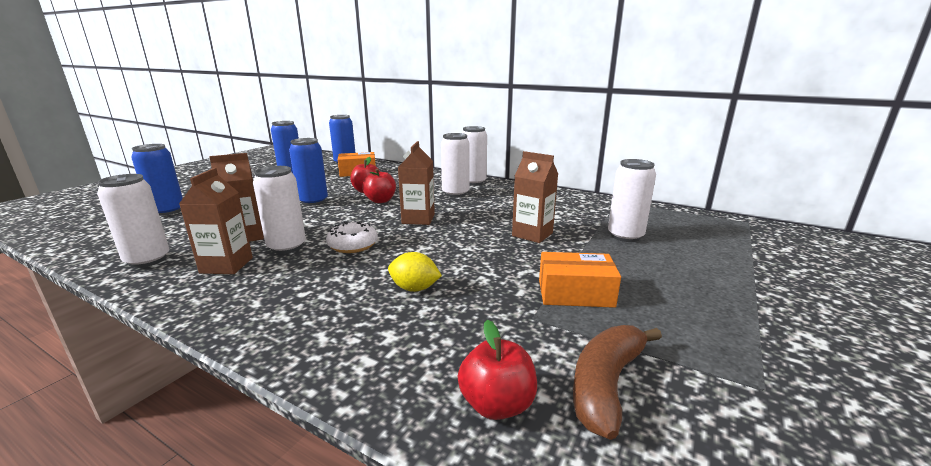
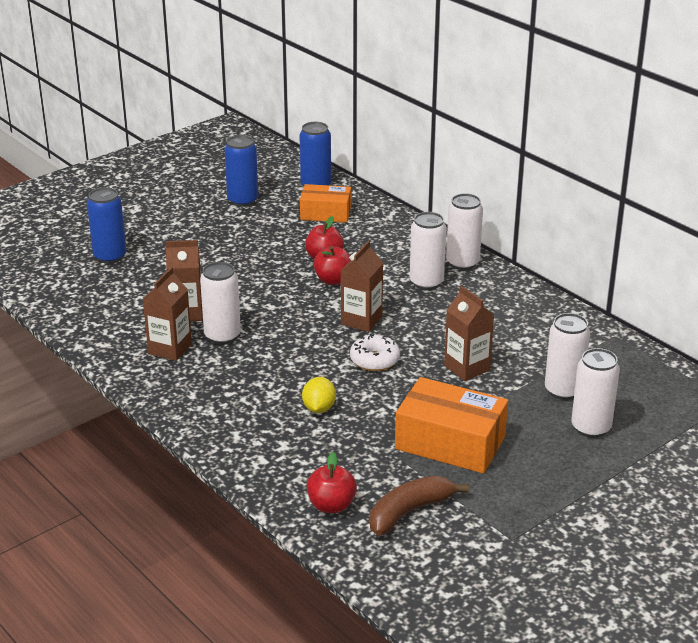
camera: 20 degrees right, 10 degrees up
white can [97,174,169,268] -> white can moved to [571,348,620,438]
blue can [289,138,328,206] -> none
white donut [326,221,378,253] -> white donut moved to [350,334,400,371]
yellow lemon [388,252,442,292] -> yellow lemon turned 60 degrees clockwise [302,377,336,413]
orange box [539,252,621,308] -> orange box [395,377,508,474], size x1.55

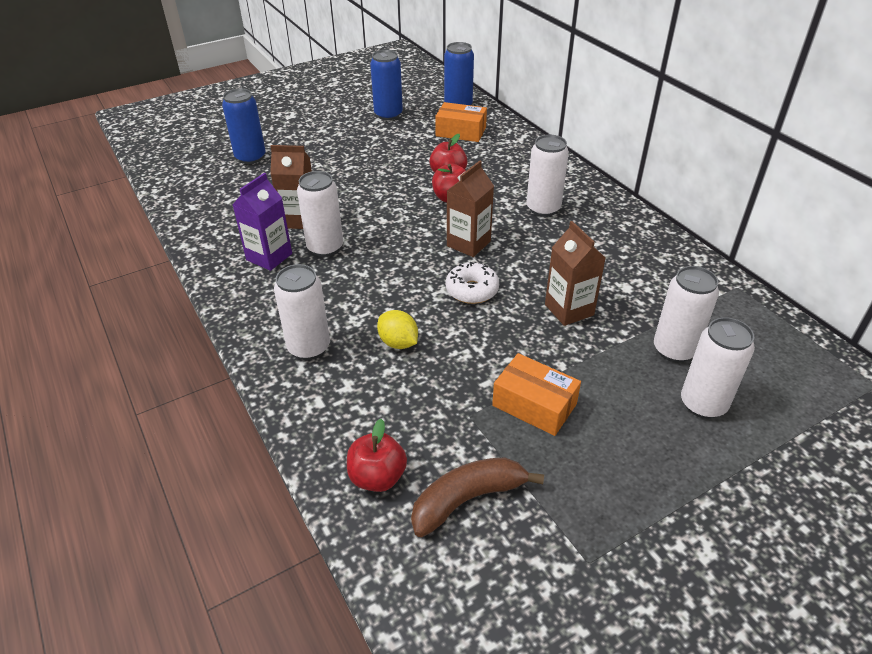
camera: 10 degrees right, 10 degrees up
brown carton [143,267,192,361] -> purple carton [232,173,292,271]
yellow lemon [302,377,336,413] -> yellow lemon turned 60 degrees counterclockwise [377,310,418,349]
orange box [395,377,508,474] -> orange box [492,353,581,436], size x0.65
white can [446,193,483,270] -> white can moved to [274,264,330,360]

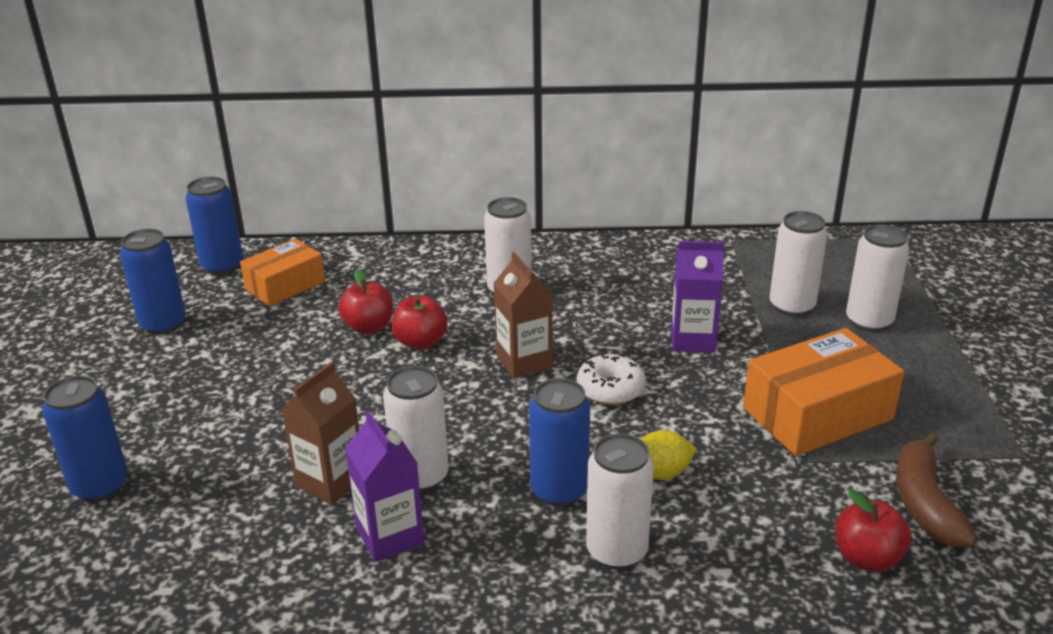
camera: 60 degrees left, 10 degrees down
orange box [492,353,581,436] -> orange box [743,328,904,456], size x1.55
brown carton [545,221,605,326] -> purple carton [671,241,724,352]
none -> blue can [529,378,590,507]

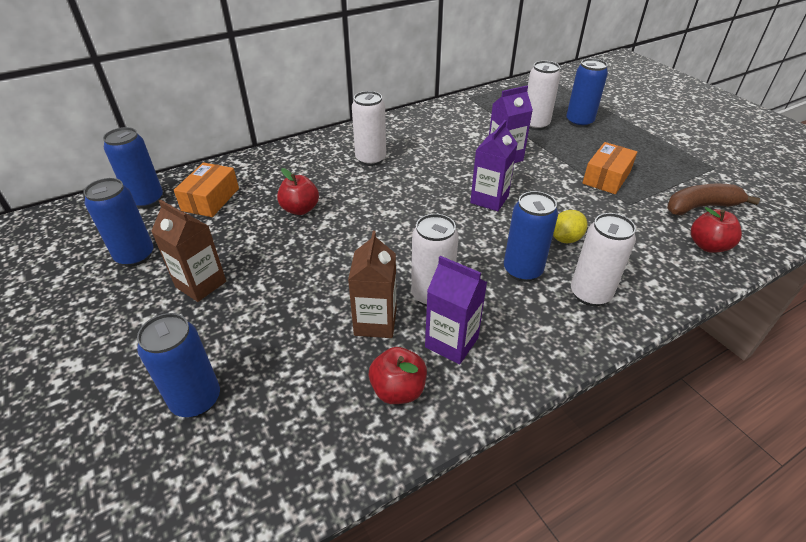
camera: 30 degrees left, 10 degrees up
red apple [392,295,448,350] -> red apple moved to [369,347,427,404]
brown carton [493,252,553,378] -> brown carton moved to [151,200,226,302]
white donut [577,353,646,405] -> purple carton [470,120,518,211]
orange box [743,328,904,456] -> orange box [582,142,637,194], size x0.65
white can [846,224,909,332] -> blue can [566,58,608,128]
brown banana [896,433,977,548] -> brown banana turned 105 degrees clockwise [667,183,760,215]

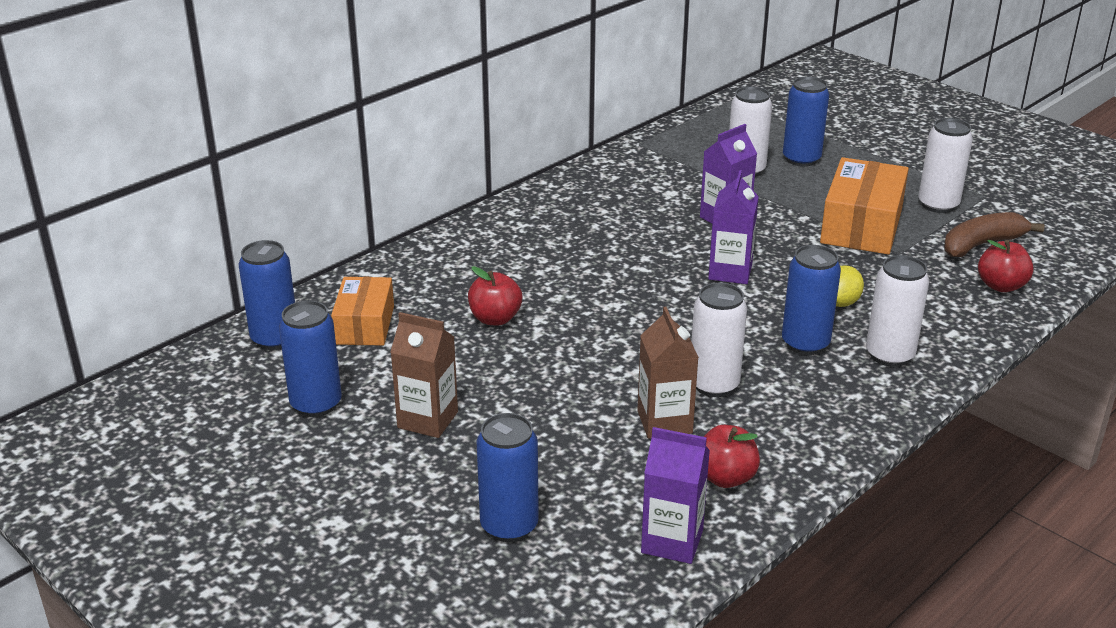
camera: 15 degrees left, 10 degrees down
white can [352,91,386,166] -> white can moved to [918,118,973,213]
purple carton [425,256,487,364] -> purple carton moved to [641,427,710,564]
orange box [582,142,637,194] -> orange box [820,157,909,254], size x1.55

